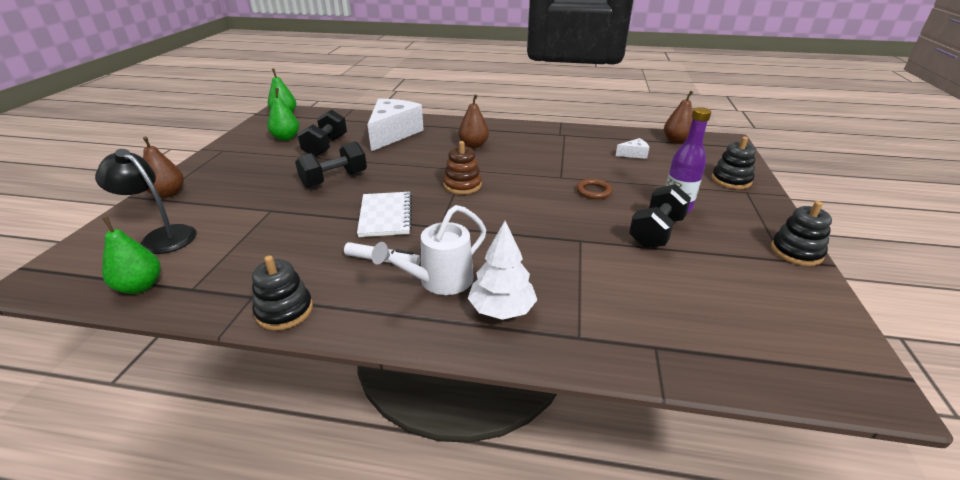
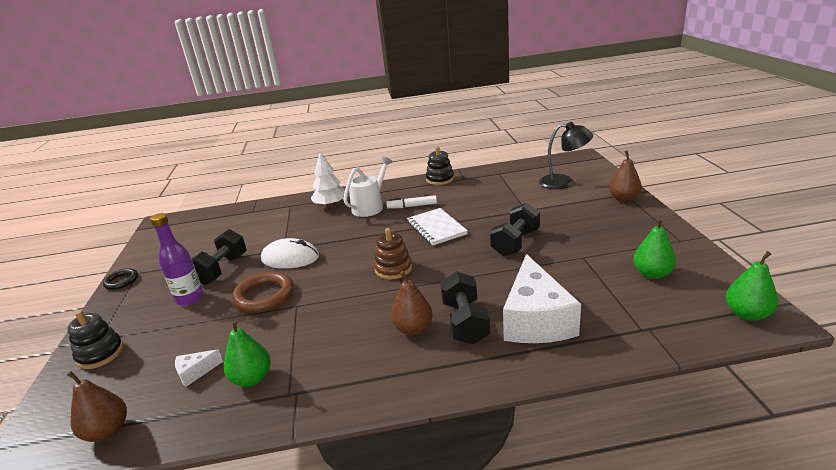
camera: 165 degrees right, 5 degrees down
green pear [102,217,161,294] -> green pear moved to [224,320,271,387]
black dumbbell [297,110,347,157] -> black dumbbell moved to [440,271,490,345]
brown ring [576,179,612,199] -> brown ring [232,272,294,313], size x1.71
black stacking toy [771,201,832,266] -> black ring [103,268,138,290]
none -> white mouse [261,238,319,269]

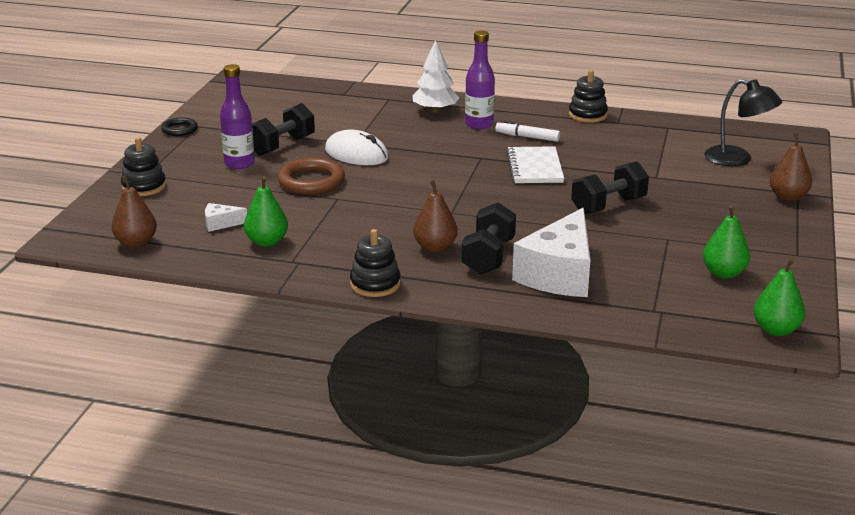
camera: 20 degrees right, 0 degrees up
white watering can [344,157,393,217] -> purple bottle [465,30,495,129]
brown stacking toy [374,228,412,280] -> none
none -> black stacking toy [350,229,401,297]

